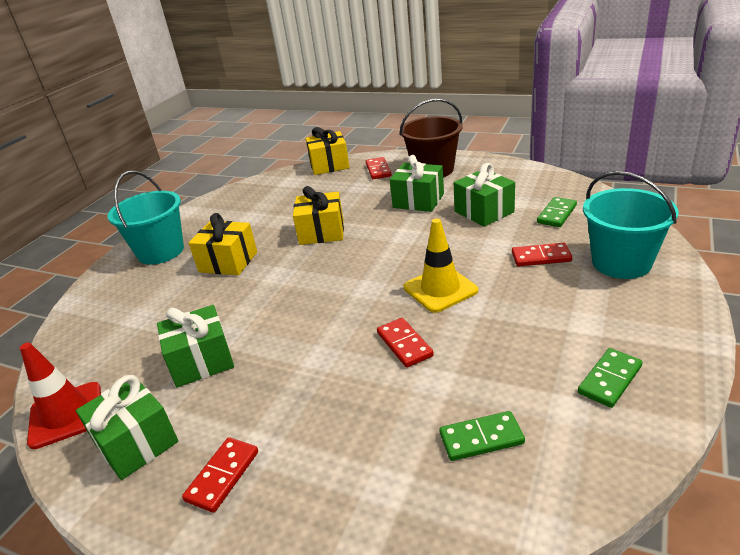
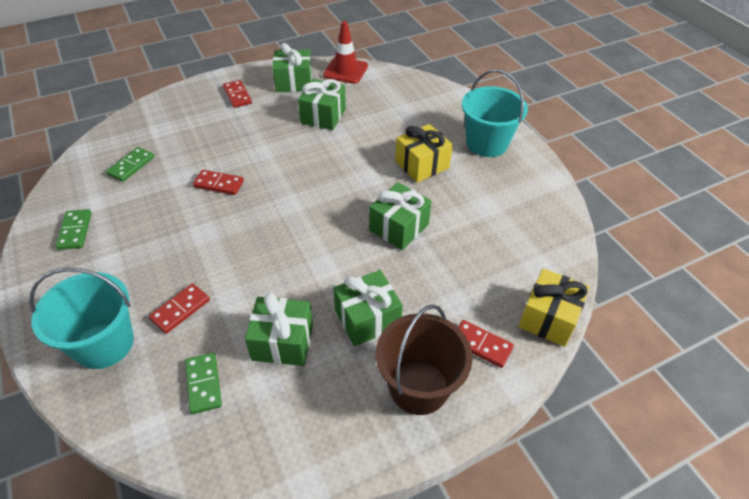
camera: 125 degrees right, 15 degrees up
yellow gift [293,186,344,245] -> green gift [369,182,432,250]
yellow traffic cone [404,218,478,313] -> none

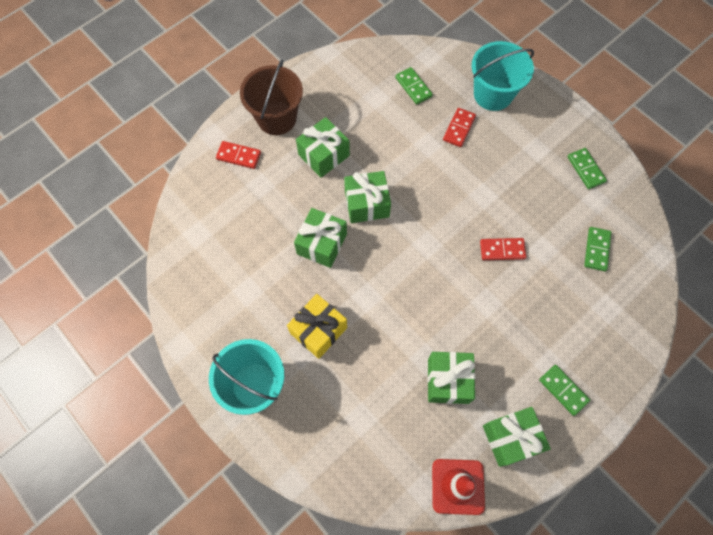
camera: 165 degrees right, 20 degrees up
red domino [223,80,252,108] -> green domino [539,365,590,416]
green gift [245,293,313,366] -> green gift moved to [344,171,391,223]
yellow gift [519,268,590,347] -> none

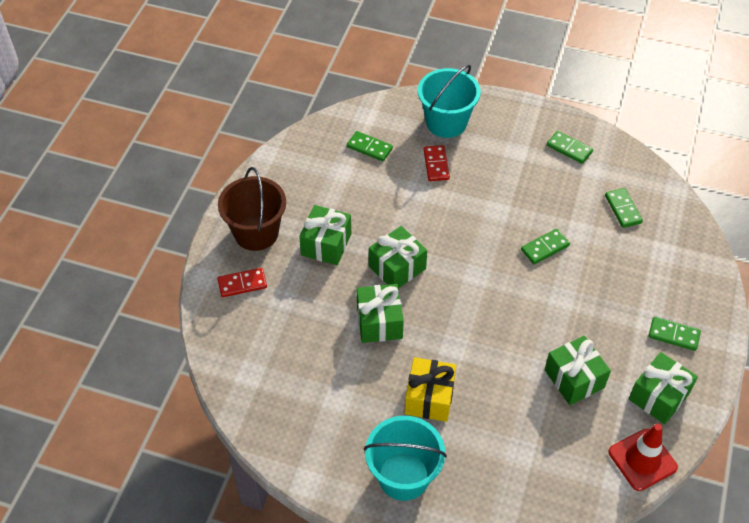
camera: 30 degrees left, 15 degrees down
red domino [480,238,526,260] -> green domino [521,229,570,264]

